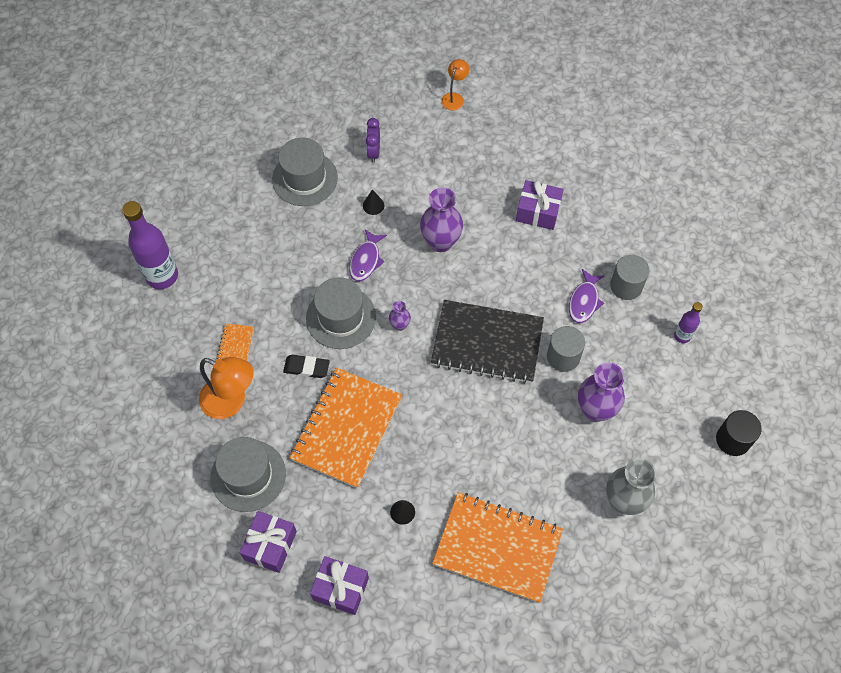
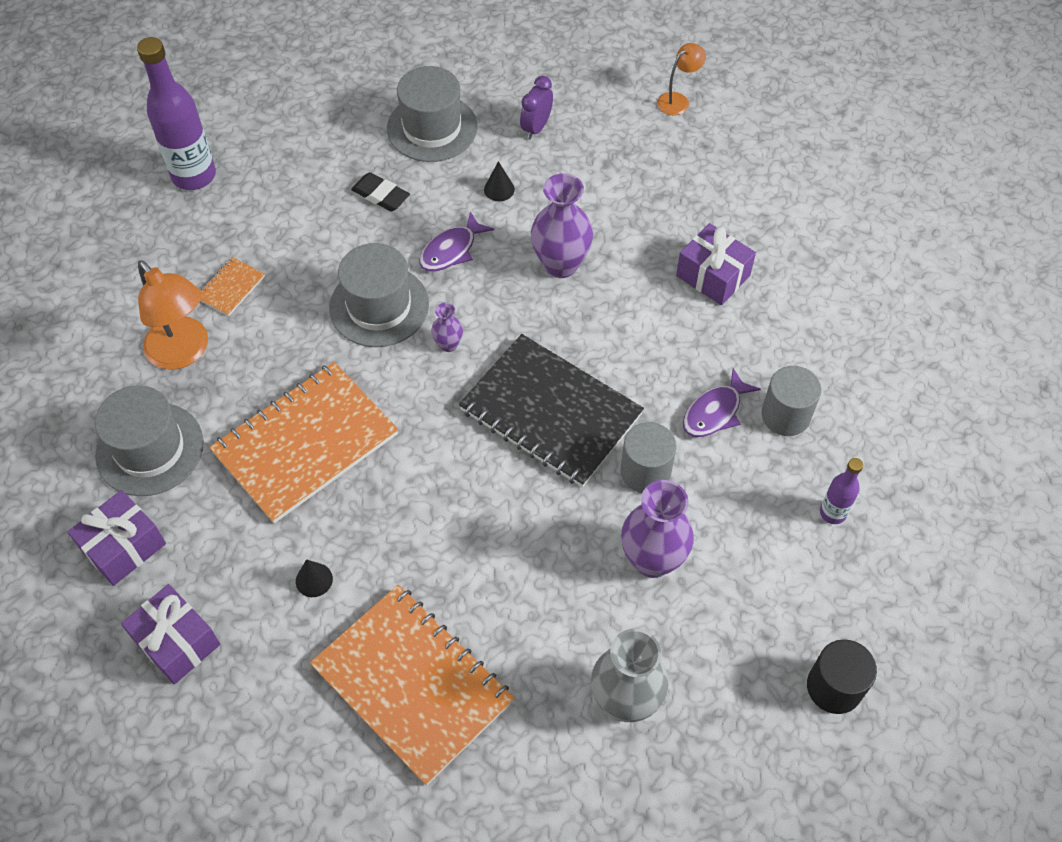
camera: 25 degrees right, 5 degrees down
black eraser [283,355,330,378] -> black eraser moved to [351,172,410,211]

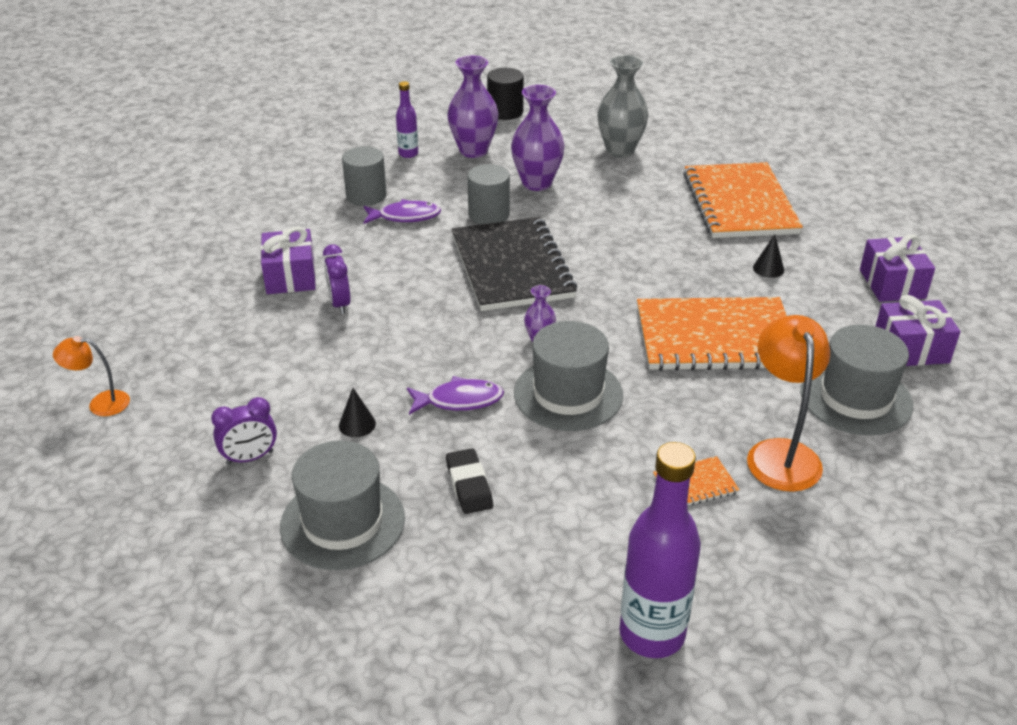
camera: 140 degrees left, 20 degrees down
purple vase [531,173,593,278] -> purple vase moved to [447,56,498,158]
none -> purple clock [323,244,351,314]

